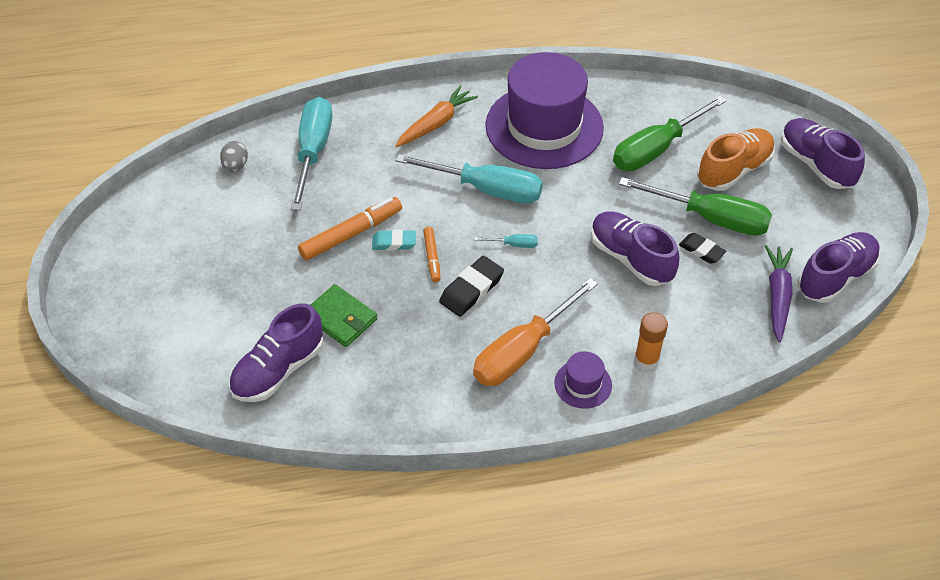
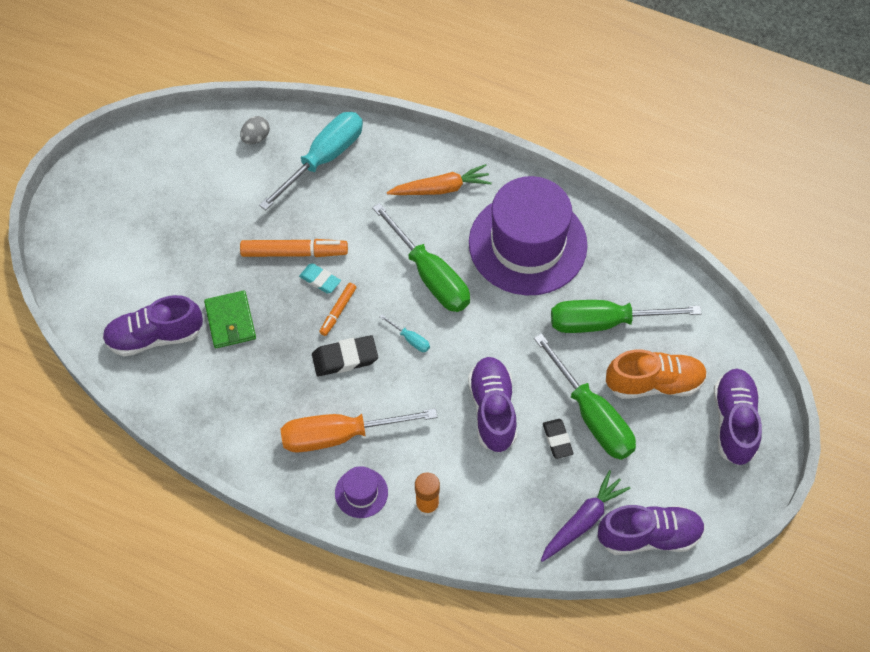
camera: 35 degrees right, 10 degrees up
turquoise screwdriver [395,154,543,204] -> green screwdriver [372,203,470,312]

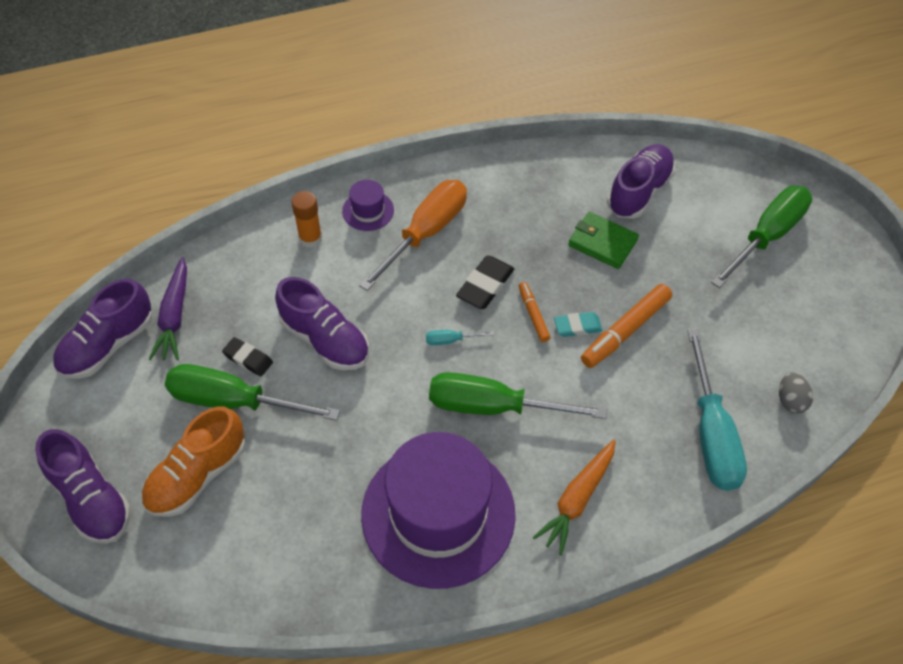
camera: 135 degrees right, 5 degrees down
green screwdriver [551,300,702,333] -> green screwdriver moved to [711,186,812,288]

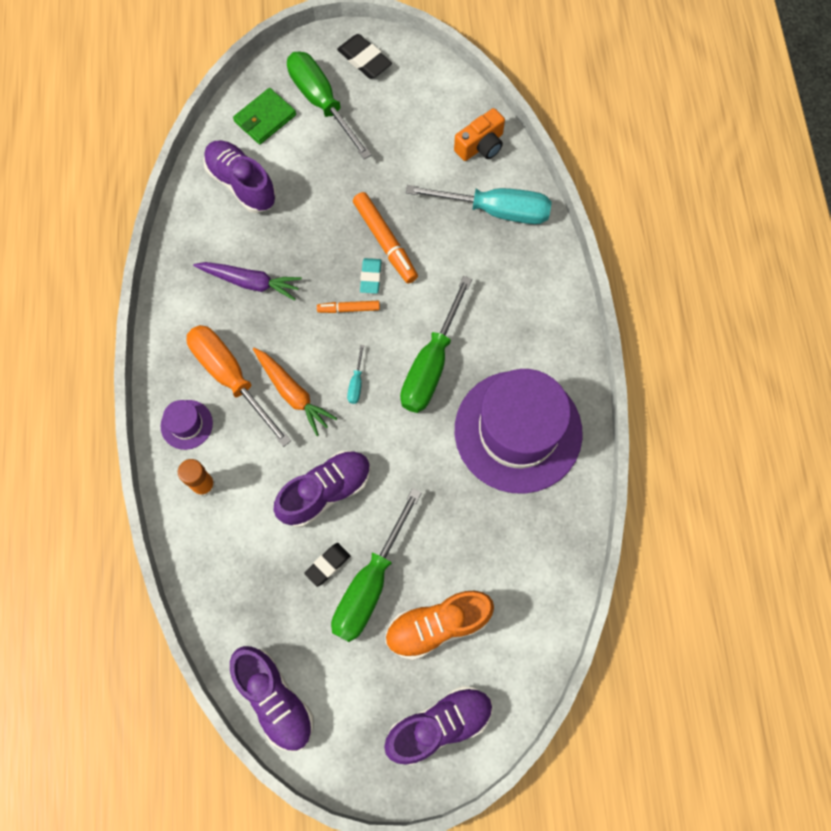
camera: 75 degrees left, 15 degrees up
orange shoe [141,406,246,517] -> orange shoe turned 105 degrees clockwise [385,591,494,660]
purple carrot [149,257,187,360] -> purple carrot moved to [193,262,302,301]
black eraser [456,255,514,309] -> black eraser moved to [337,34,392,79]
orange carrot [533,439,616,555] -> orange carrot moved to [253,348,337,436]
green wallet [568,212,639,269] -> green wallet moved to [233,88,296,145]
grey egg [779,372,813,413] -> orange camera [454,108,505,161]

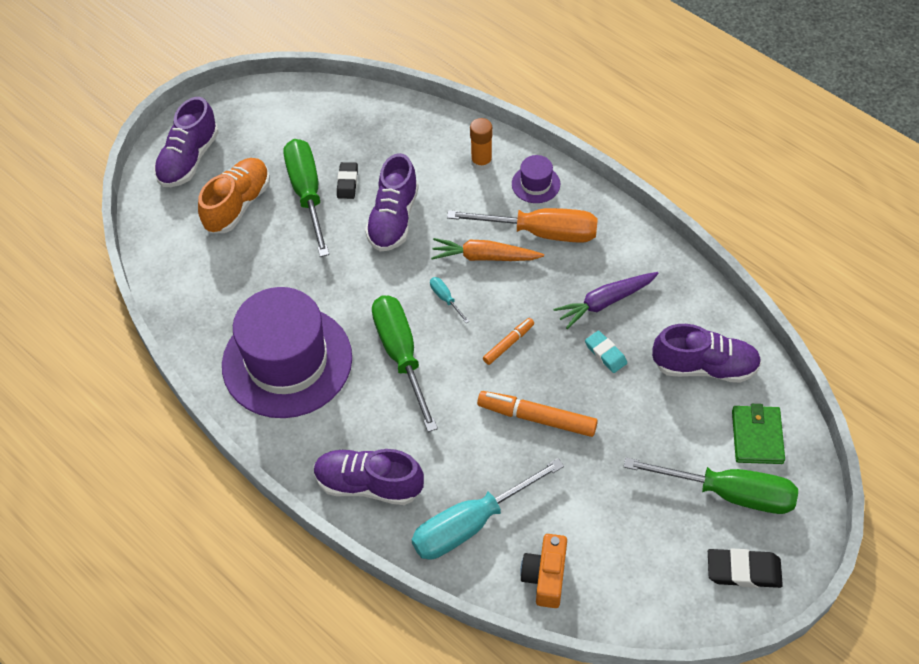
camera: 140 degrees right, 15 degrees down
purple shoe [230,646,314,752] -> purple shoe moved to [314,449,424,505]
turquoise eraser [360,258,382,294] -> turquoise eraser moved to [585,330,627,373]

